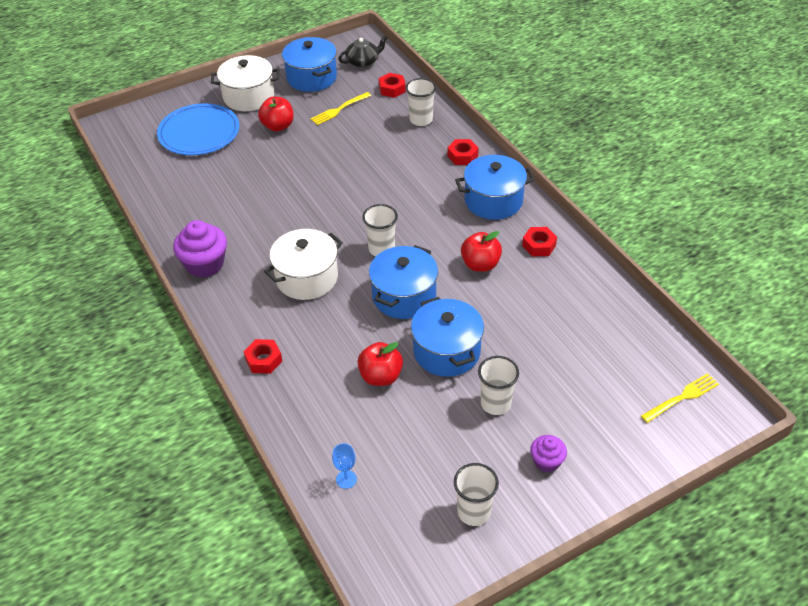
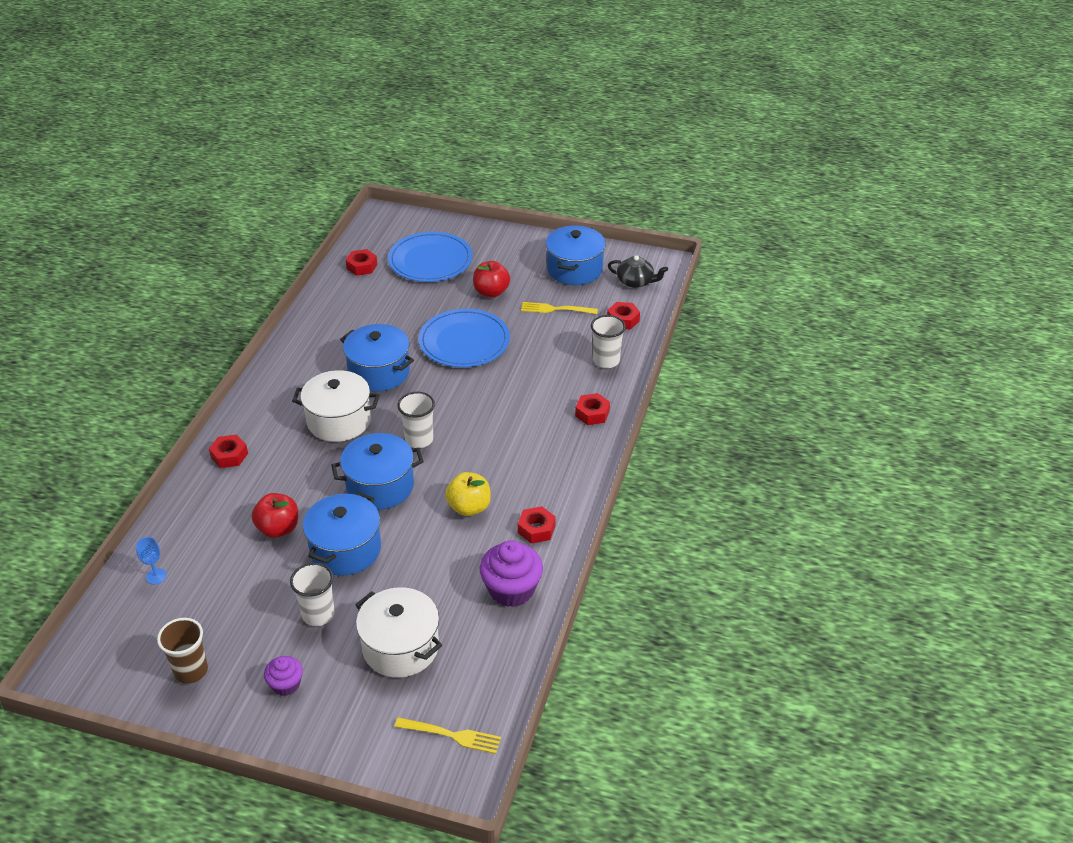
camera: 45 degrees right, 5 degrees down
purple cupcake [173,220,227,278] -> purple cupcake moved to [480,540,543,607]
white pot [211,55,280,111] -> white pot moved to [355,587,442,678]
white cup [454,463,499,526] -> brown cup [157,618,208,684]
blue pot [455,155,535,220] -> blue pot moved to [340,324,414,392]
red apple [461,231,502,272] -> yellow apple [445,472,491,516]
none -> red nut [346,249,377,276]
none -> blue plate [419,309,510,367]

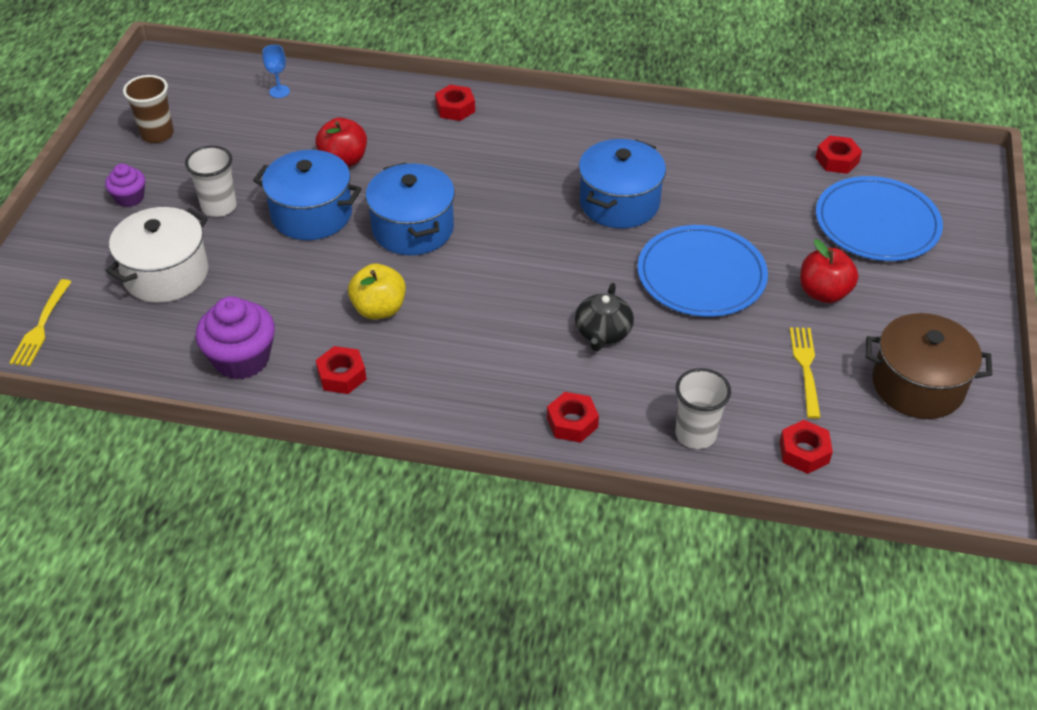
camera: 85 degrees right, 5 degrees up
white pot [292,370,380,442] -> none
white cup [397,392,435,448] -> none
blue pot [546,226,606,285] -> brown pot [866,313,992,419]
black teapot [608,255,668,288] -> black teapot moved to [575,283,634,351]

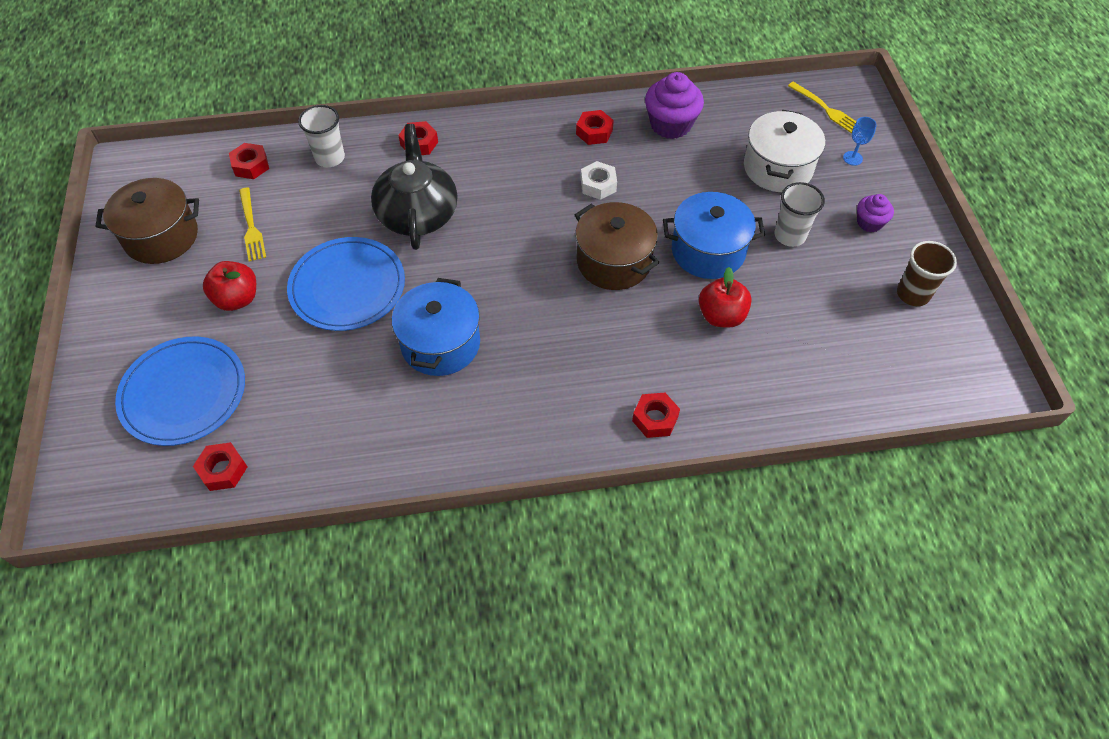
camera: 160 degrees right, 10 degrees up
yellow fork [9,279,71,366] -> yellow fork turned 150 degrees clockwise [788,82,856,133]
blue goblet [262,45,290,98] -> blue goblet moved to [843,117,877,166]
yellow apple [348,264,406,319] -> white nut [581,161,617,200]
blue pot [366,163,455,255] -> brown pot [575,202,659,290]
black teapot [575,283,634,351] -> black teapot [371,124,458,250], size x1.76

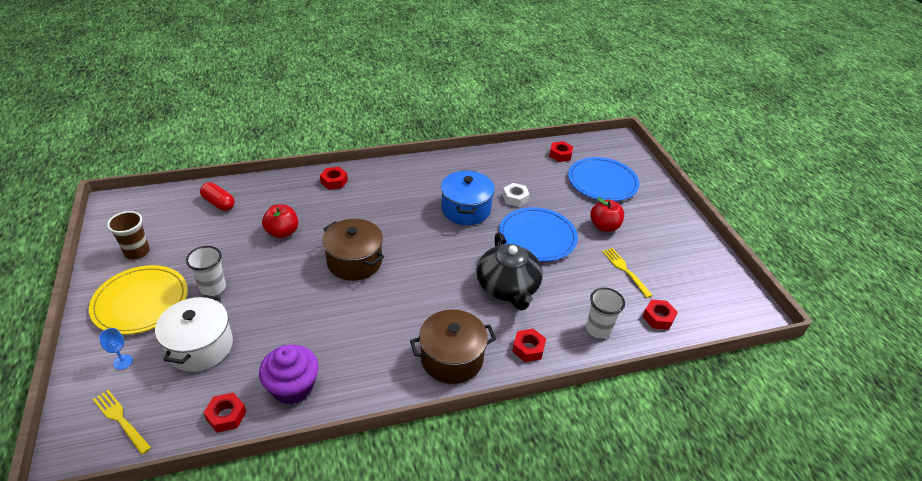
camera: 170 degrees right, 15 degrees down
brown pot [96,178,199,264] -> brown pot moved to [410,309,496,384]
red nut [576,110,614,145] -> red nut moved to [203,393,246,433]
white nut [581,161,617,200] -> white nut moved to [503,183,530,207]
blue pot [663,192,765,279] -> none
purple cupcake [857,194,894,232] -> yellow plate [89,265,188,335]
none -> red capsule [200,182,235,211]

